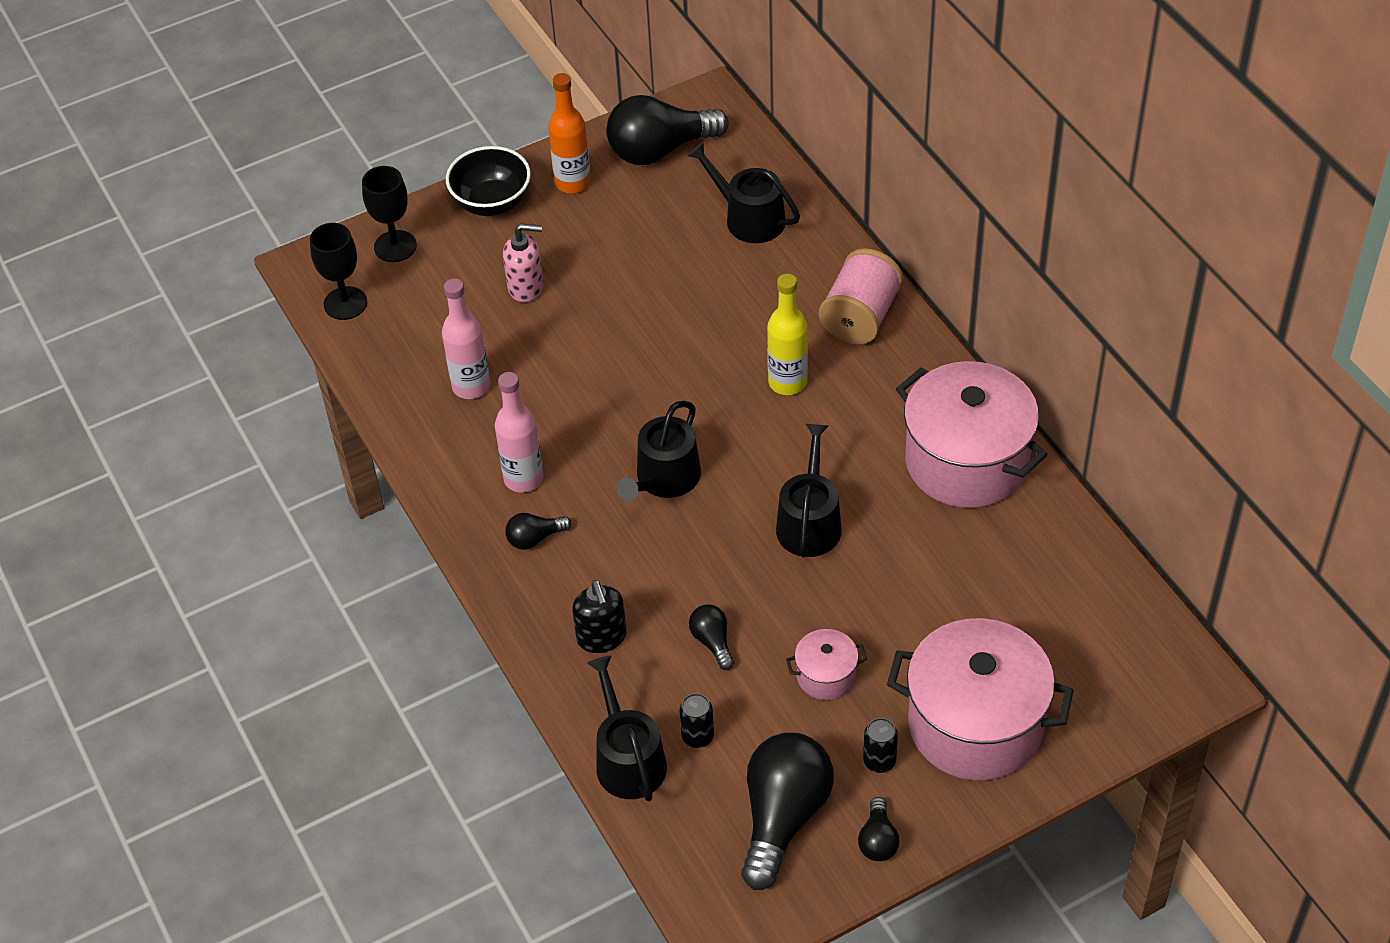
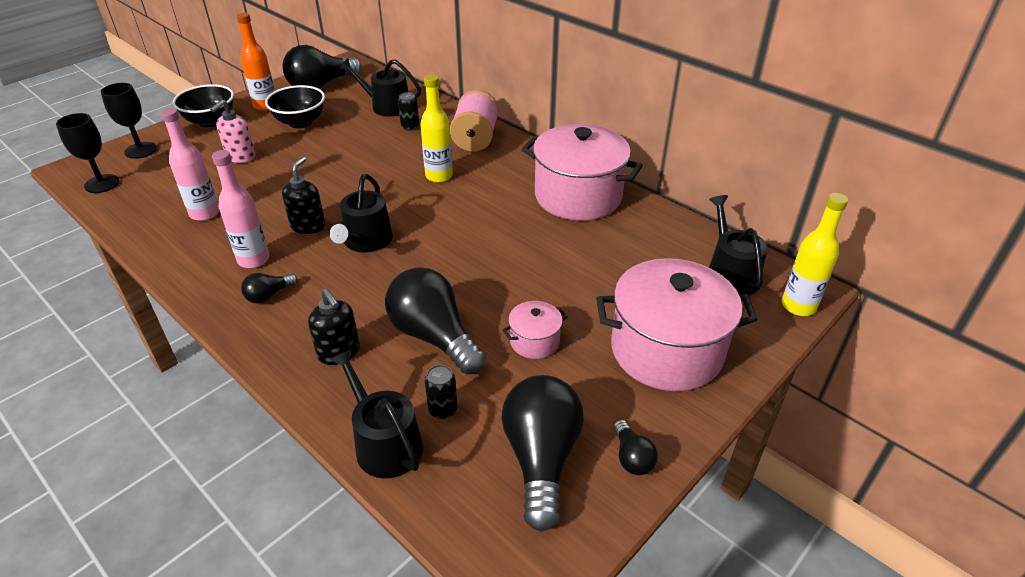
camera: 20 degrees left, 10 degrees down
pink soap dispenser [503,224,544,303] -> pink soap dispenser turned 135 degrees clockwise [210,100,255,163]
black light bulb [689,604,734,670] -> black light bulb [385,267,486,375], size x2.14
black watering can [776,424,842,557] -> black watering can moved to [709,195,768,296]
black can [863,718,898,773] -> black can moved to [398,92,419,131]
none -> black bowl [265,85,325,128]
none -> black soap dispenser [282,156,325,234]
none -> yellow bottle [782,193,848,316]

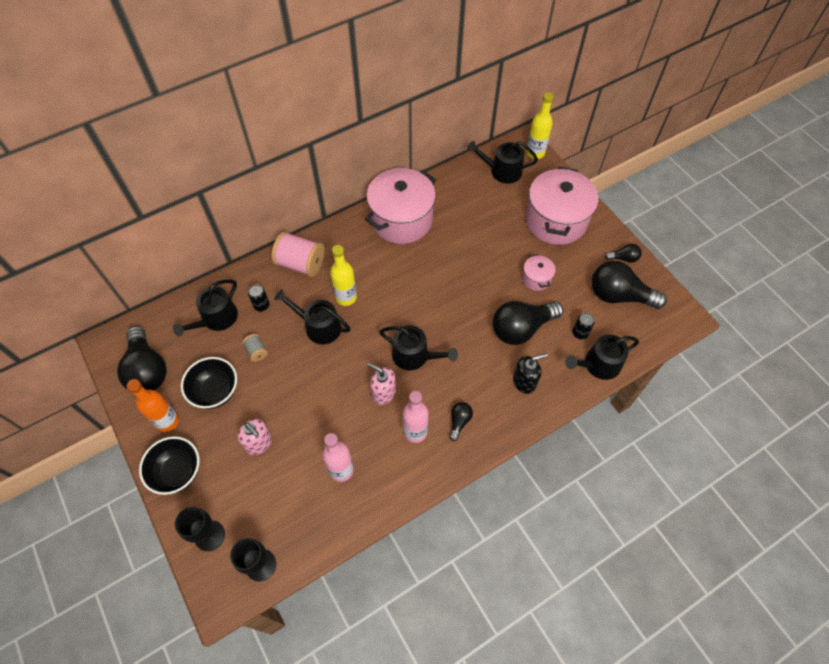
camera: 75 degrees left, 20 degrees up
black light bulb [241,273,298,303] -> black light bulb turned 135 degrees counterclockwise [449,402,473,442]
black soap dispenser [282,156,325,234] -> pink soap dispenser [367,363,396,405]
none -> grey spool [242,334,268,362]
none -> black watering can [274,289,351,344]

